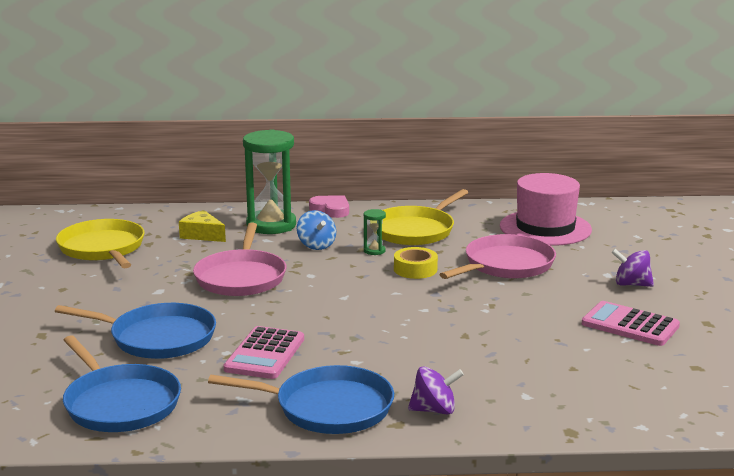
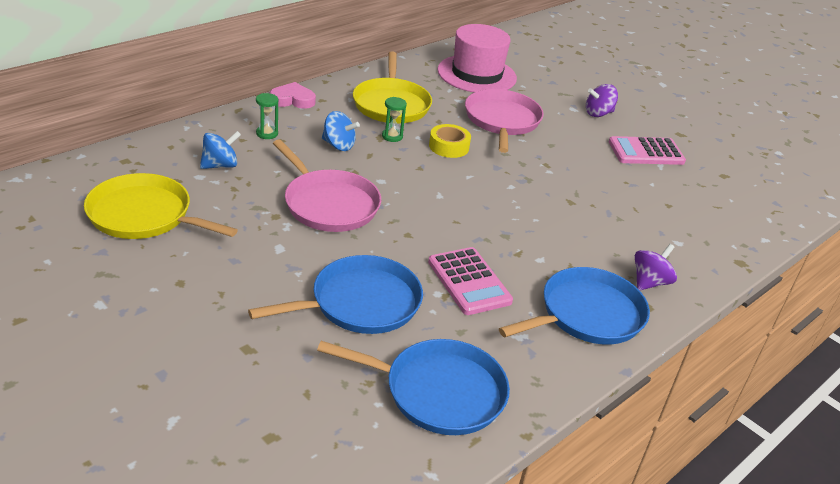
camera: 45 degrees left, 15 degrees up
yellow cheese [179,210,226,242] -> blue spinning top [200,131,241,169]
green hourglass [243,129,296,234] -> green hourglass [256,93,278,139], size x0.42

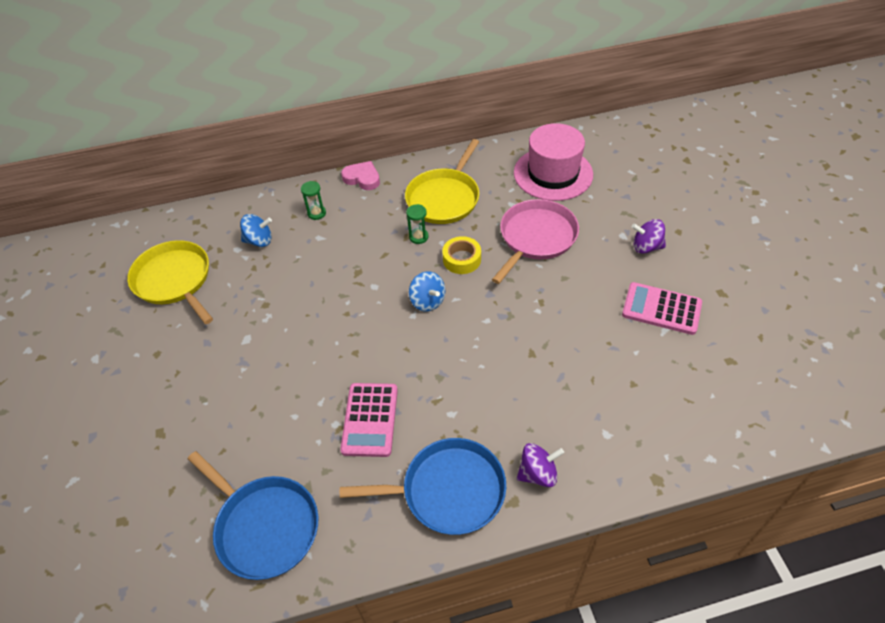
camera: 35 degrees right, 15 degrees up
blue pan [248,255,423,334] -> none
pink pan [273,140,381,232] -> none
blue spinning top [322,111,360,151] -> blue spinning top moved to [409,271,445,312]

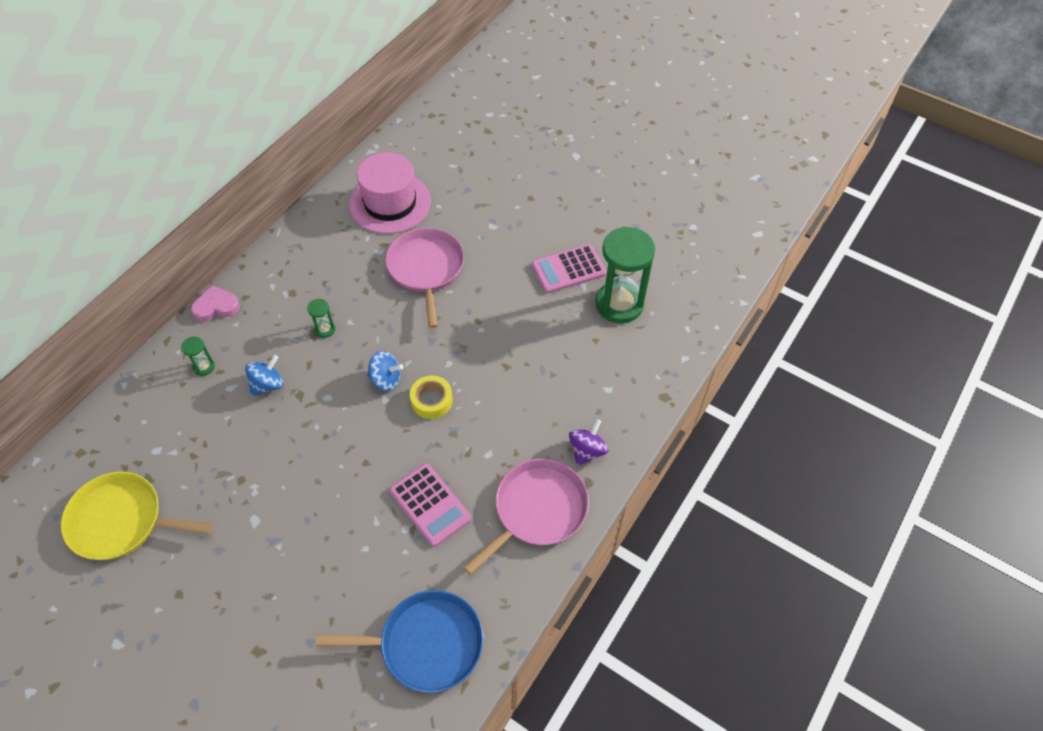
camera: 45 degrees left, 5 degrees up
blue spinning top [240,214,272,247] -> blue spinning top moved to [245,355,283,396]
blue pan [340,438,506,535] -> pink pan [463,459,589,575]
yellow pan [405,139,479,224] -> none
yellow tape [442,236,481,274] -> yellow tape moved to [410,376,453,419]
purple spinning top [632,219,666,254] -> none
none -> green hourglass [596,227,655,323]

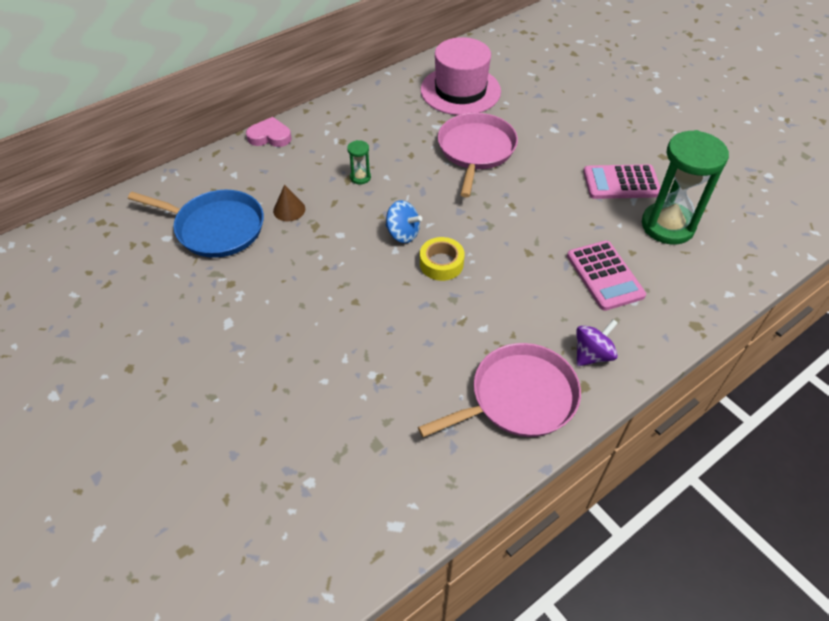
camera: 20 degrees right, 5 degrees down
yellow pan [61,472,212,560] -> none
green hourglass [181,336,215,376] -> none
blue spinning top [245,355,283,396] -> brown cone [273,185,305,222]
blue pan [316,590,483,693] -> blue pan moved to [128,190,264,258]
pink calculator [390,463,471,547] -> pink calculator moved to [567,241,646,311]

